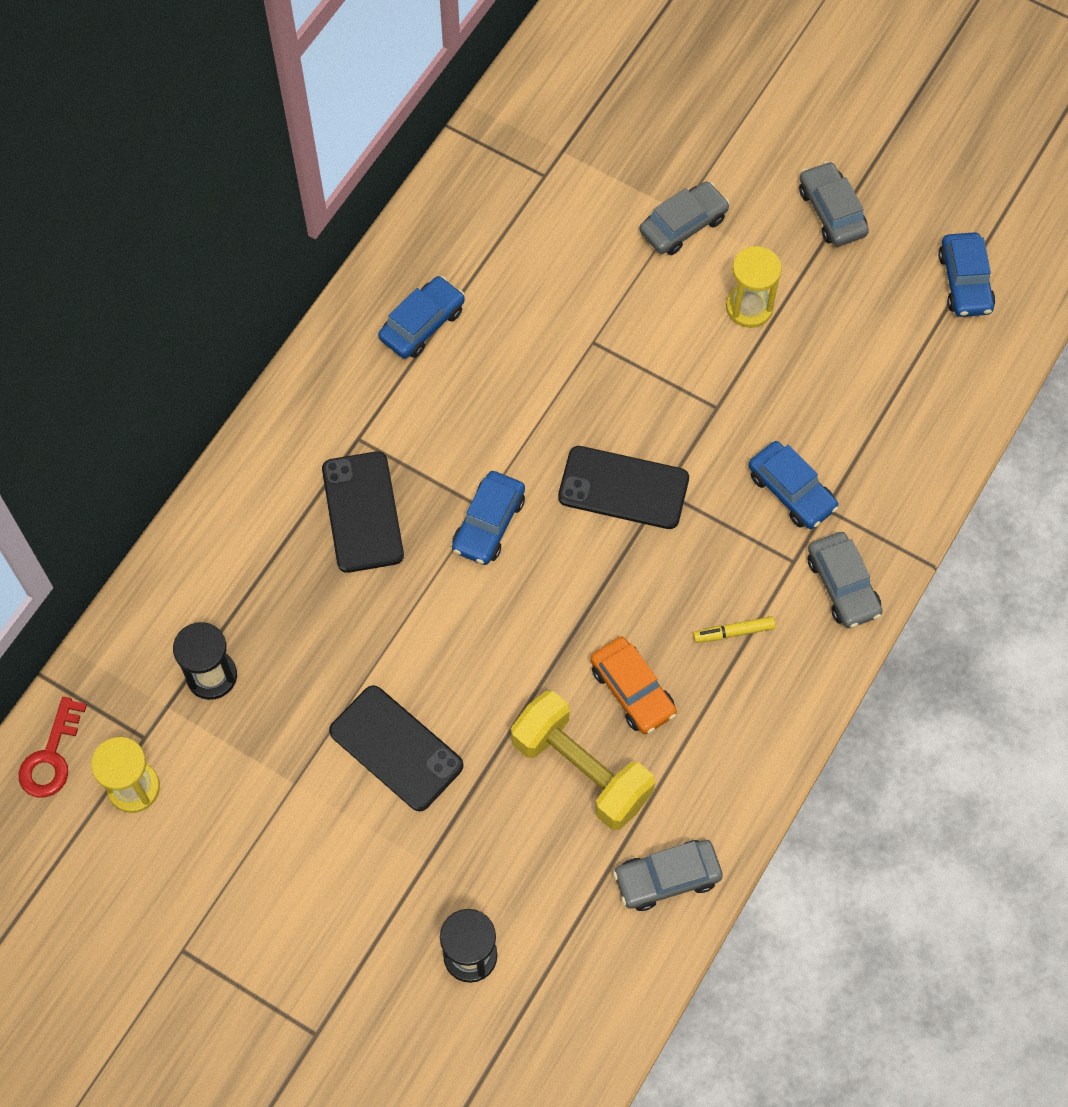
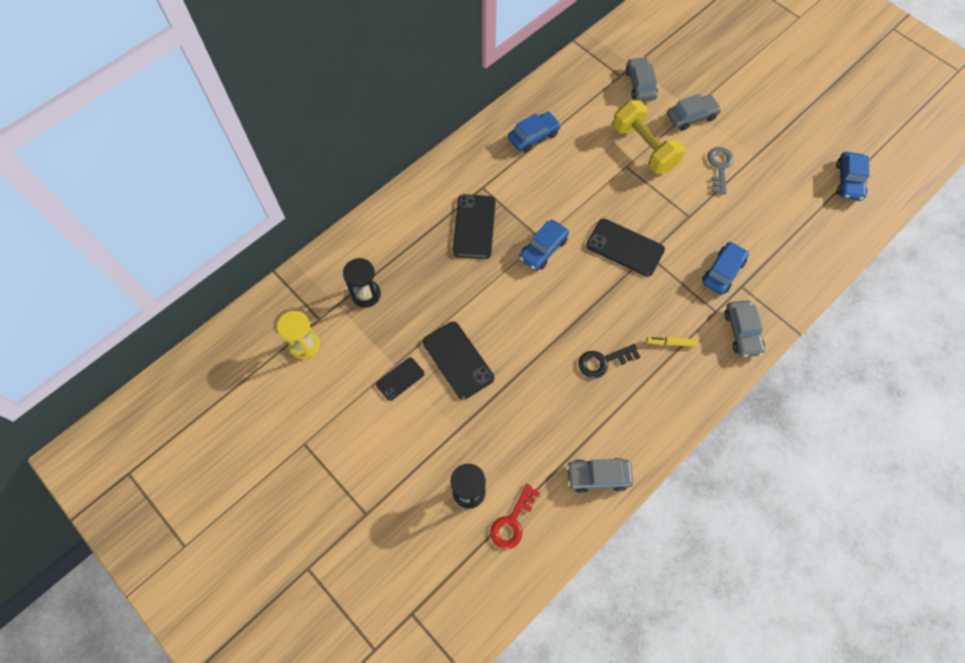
camera: 15 degrees right, 0 degrees up
red key [19,697,87,798] -> red key moved to [490,484,540,549]
yellow dumbbell [511,691,655,830] -> yellow dumbbell moved to [613,100,685,174]
orange car [590,637,677,734] -> black key [578,344,640,378]
yellow hourglass [726,246,782,328] -> grey key [707,147,734,194]
blue car [748,441,839,529] -> blue car turned 120 degrees counterclockwise [702,241,749,295]
grey car [799,161,869,246] -> grey car moved to [625,57,658,101]
none -> black phone [376,357,425,401]

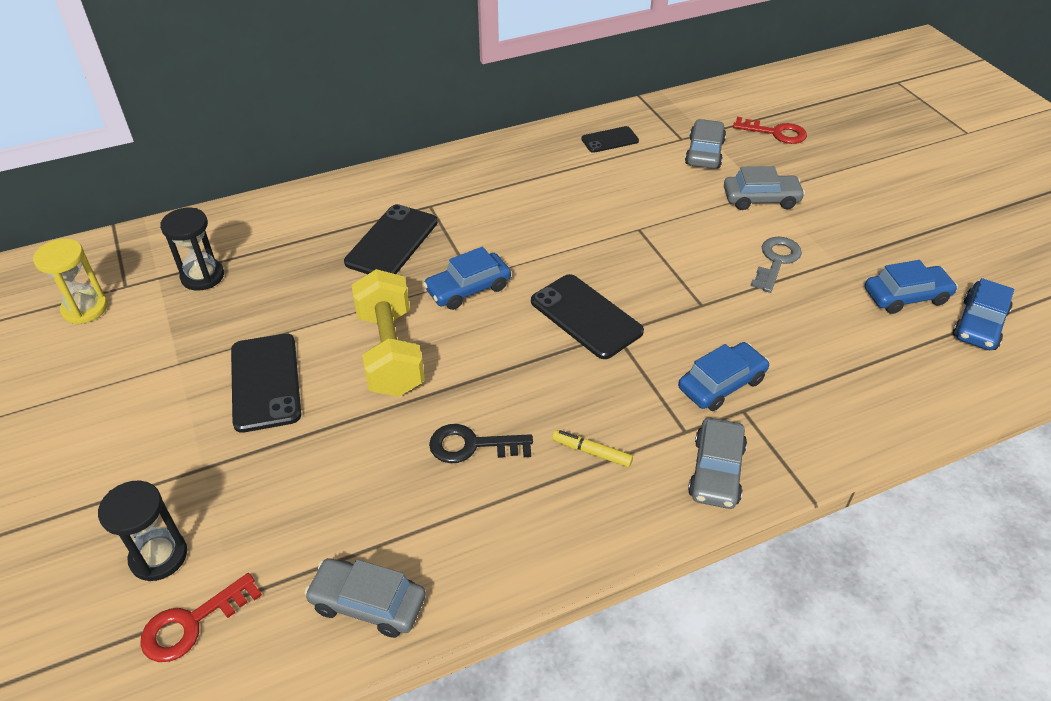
camera: 20 degrees right, 20 degrees down
black phone [376,357,425,401] -> black phone moved to [581,126,639,153]
blue car [508,112,561,152] -> blue car moved to [865,260,958,314]
yellow dumbbell [613,100,685,174] -> yellow dumbbell moved to [352,269,425,397]
none -> red key [733,117,807,144]

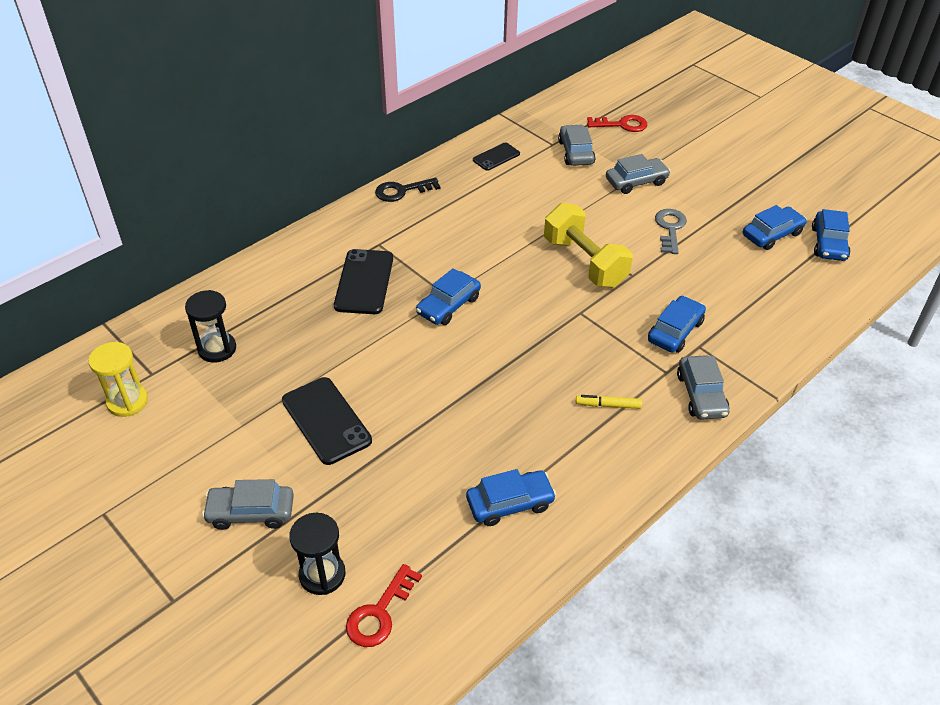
camera: 20 degrees left, 0 degrees up
grey car [305,558,426,638] -> grey car moved to [202,479,294,530]
yellow dumbbell [352,269,425,397] -> yellow dumbbell moved to [544,203,633,287]
black key [429,424,533,463] -> black key moved to [375,178,441,202]
black phone [531,274,644,359] -> none
none -> blue car [466,469,556,526]

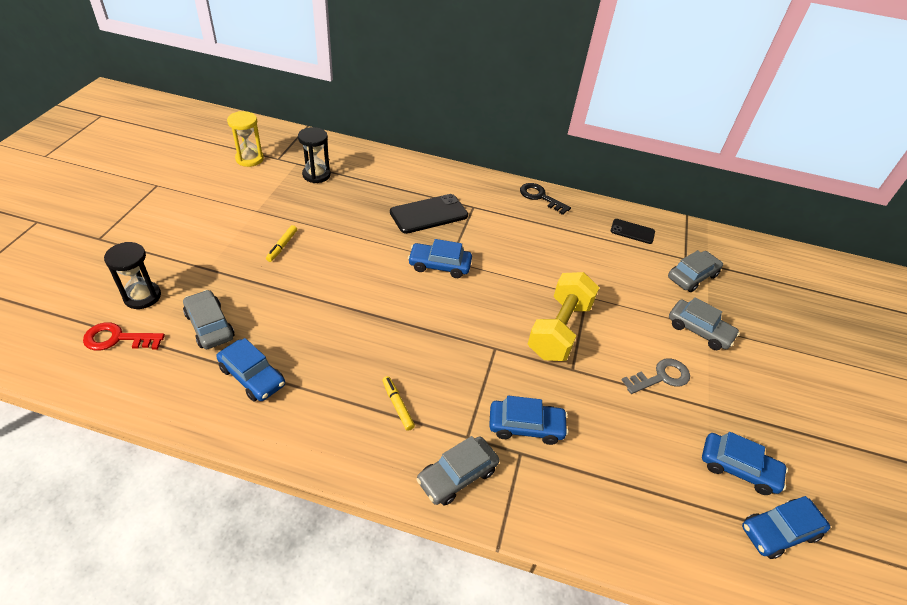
camera: 55 degrees right, 0 degrees up
grey car [202,479,294,530] -> grey car moved to [183,290,235,349]
black phone [282,377,372,465] -> yellow marker [266,225,297,262]
red key [587,115,647,132] -> none

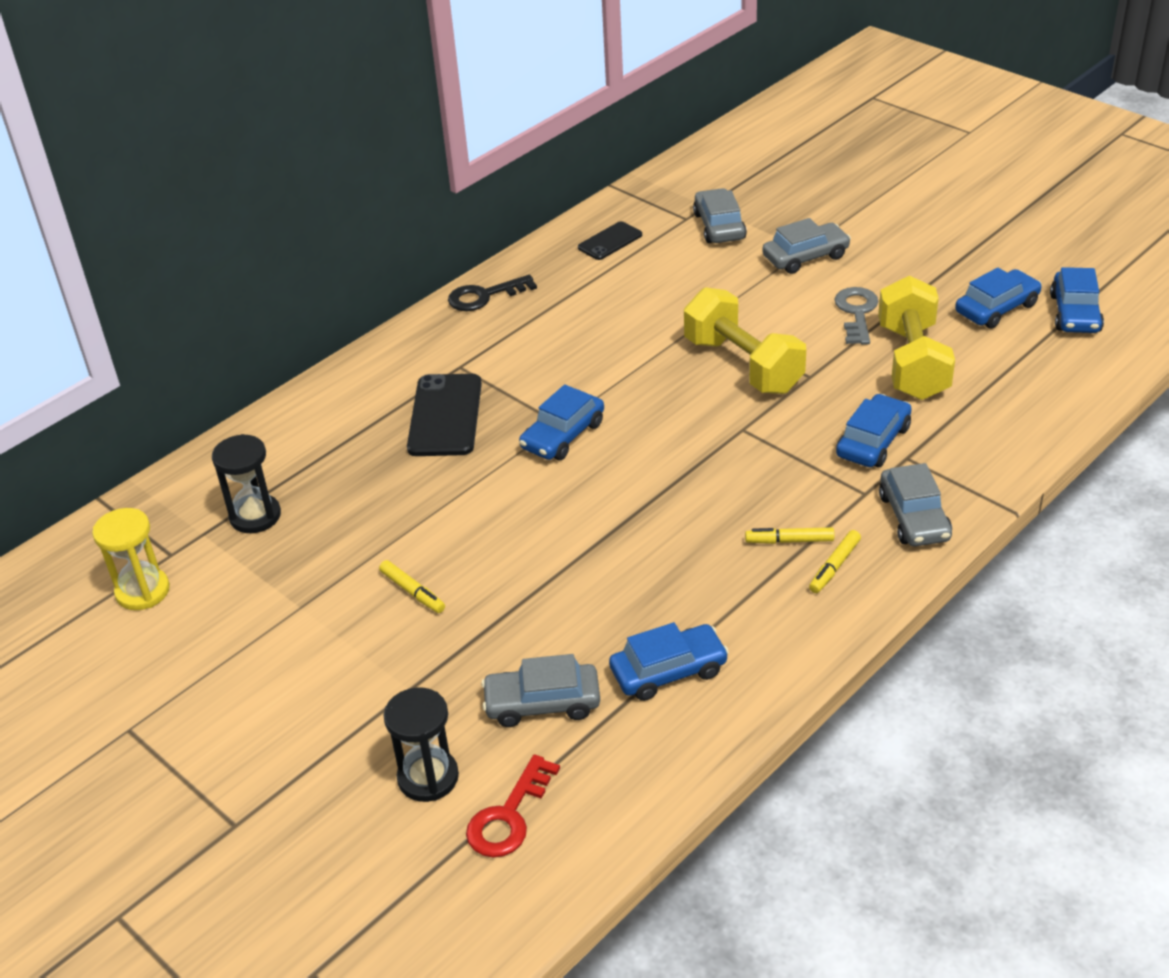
camera: 55 degrees left, 5 degrees down
none -> yellow marker [809,530,861,593]
none -> yellow dumbbell [878,276,955,400]

